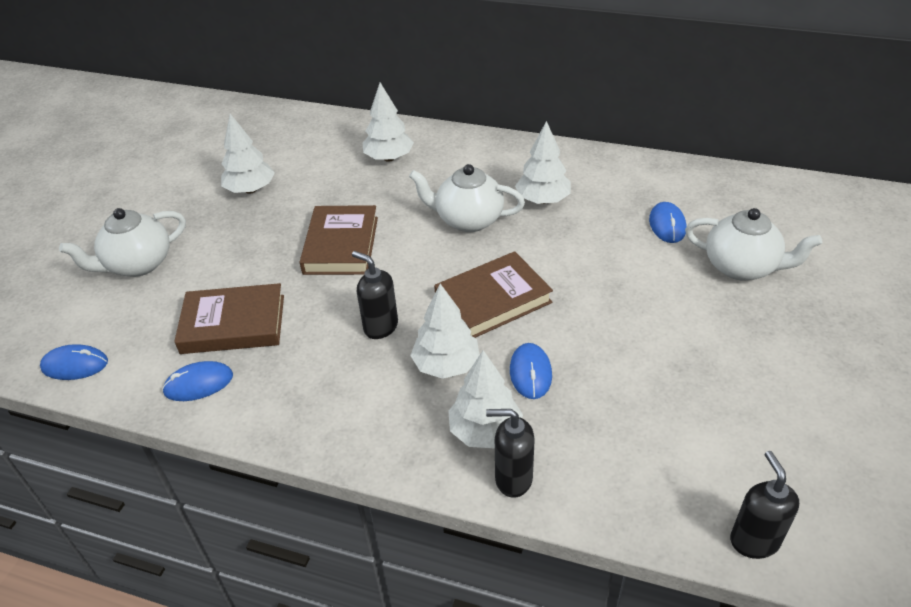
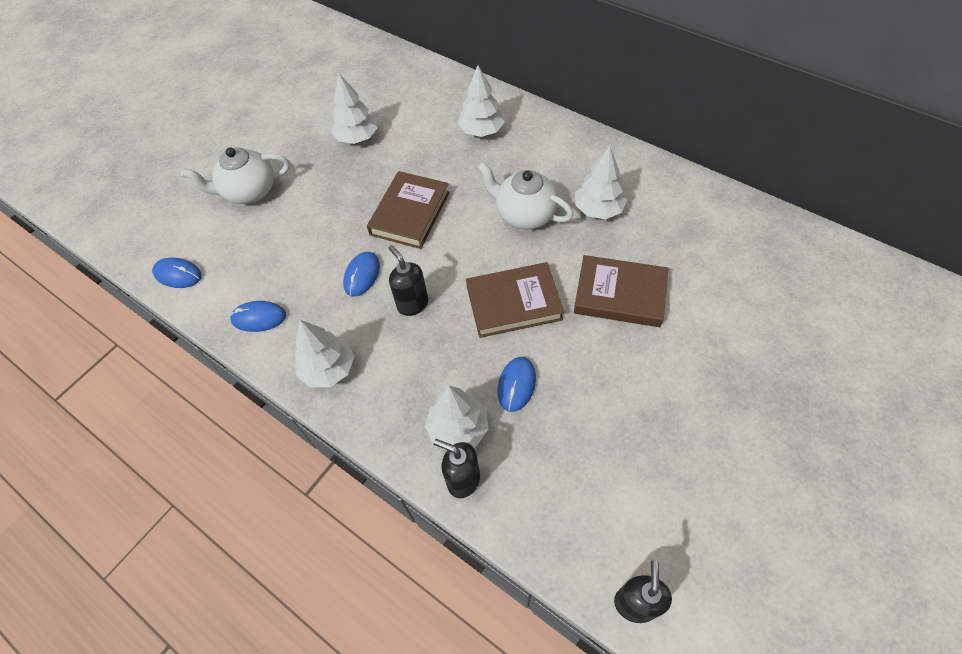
camera: 20 degrees right, 15 degrees up
brown book [174,283,284,354] -> brown book moved to [574,255,668,327]
white tree [410,284,480,379] -> white tree moved to [295,320,355,387]
blue mouse [649,202,687,243] -> blue mouse moved to [343,252,380,297]
white teapot [685,208,822,281] -> none

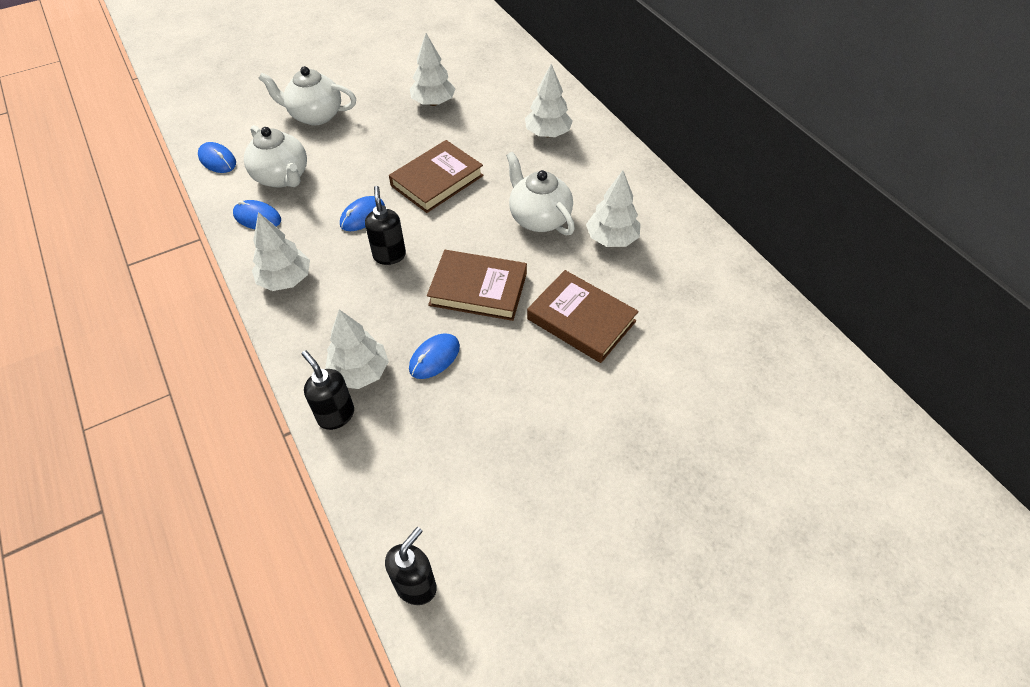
camera: 20 degrees right, 5 degrees down
none -> white teapot [244,125,307,188]

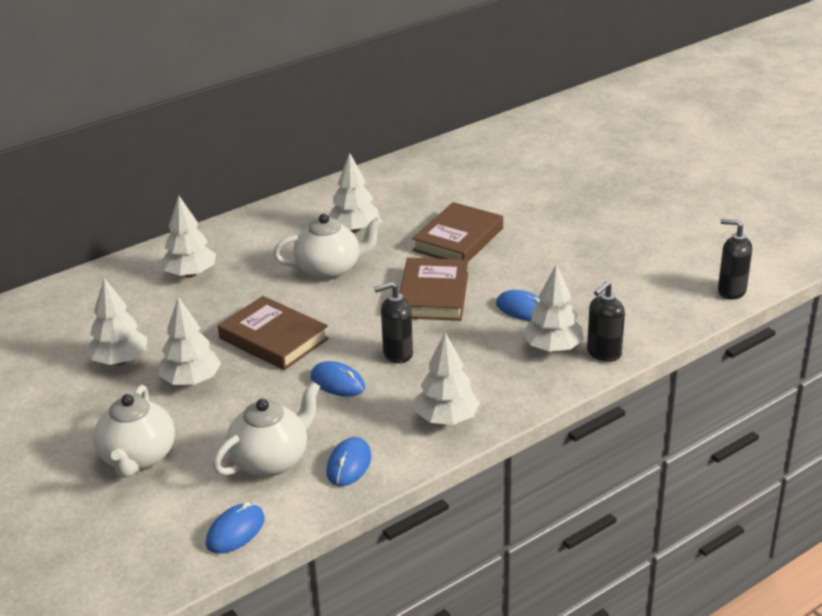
camera: 95 degrees left, 20 degrees down
white teapot [506,152,575,235] -> white teapot turned 150 degrees counterclockwise [273,214,383,280]
none -> white tree [159,297,221,386]

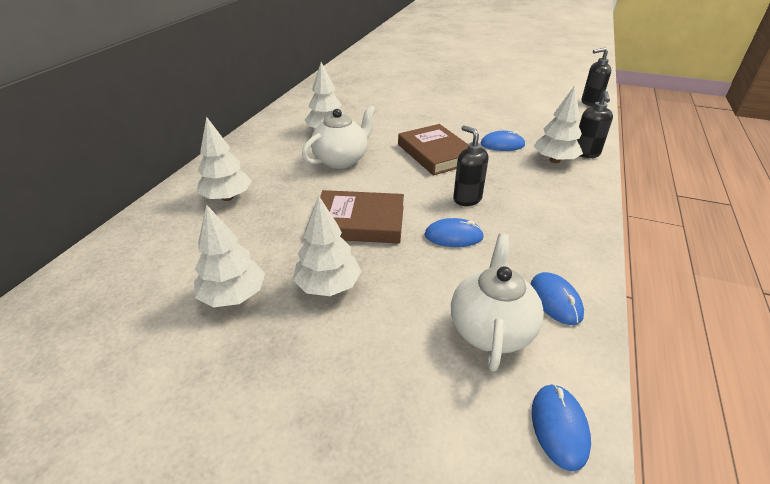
camera: 35 degrees left, 5 degrees up
white teapot [93,385,175,477] -> none
black soap dispenser [374,282,413,363] -> black soap dispenser turned 105 degrees clockwise [453,125,488,206]
brown book [412,202,503,262] -> none
white tree [415,332,480,425] -> none

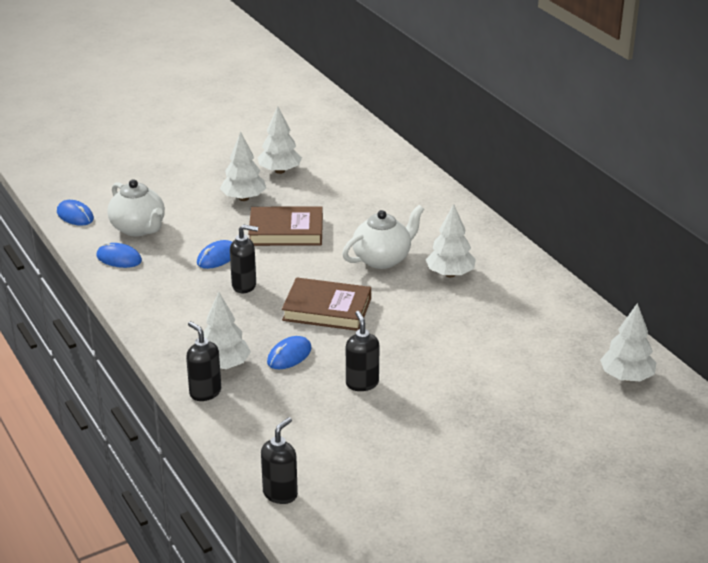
camera: 130 degrees right, 5 degrees down
white tree [197,116,252,201] -> white tree moved to [600,303,656,381]
white teapot [302,105,376,169] -> white teapot turned 120 degrees counterclockwise [342,205,424,269]
brown book [320,190,404,243] -> brown book turned 45 degrees clockwise [248,207,323,246]
none -> black soap dispenser [346,311,380,391]

